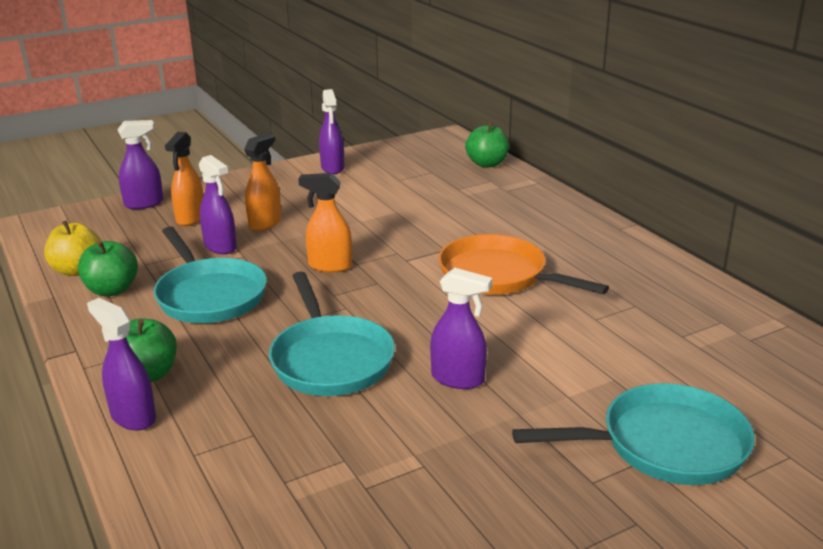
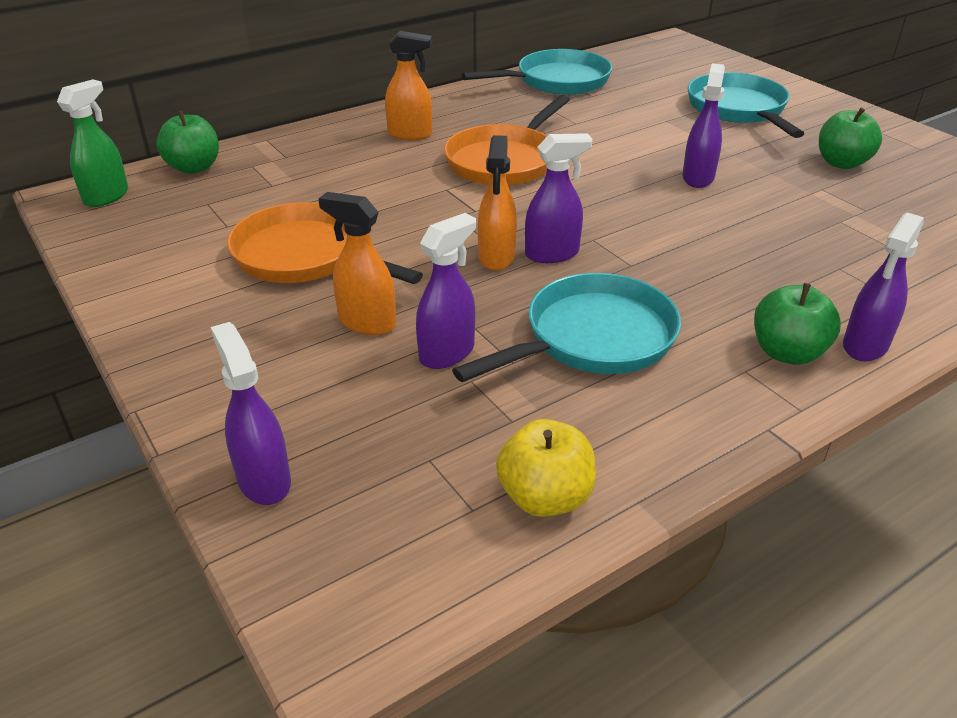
camera: 95 degrees left, 10 degrees up
green apple [78,241,138,297] -> green apple moved to [819,108,882,169]
orange spray bottle [165,132,204,226] -> orange spray bottle moved to [385,31,432,140]
turquoise pan [269,272,395,396] -> turquoise pan moved to [462,49,612,95]
purple spray bottle [319,89,345,174] -> purple spray bottle moved to [525,133,593,263]
none -> green spray bottle [57,79,128,207]
none -> orange pan [227,202,423,284]

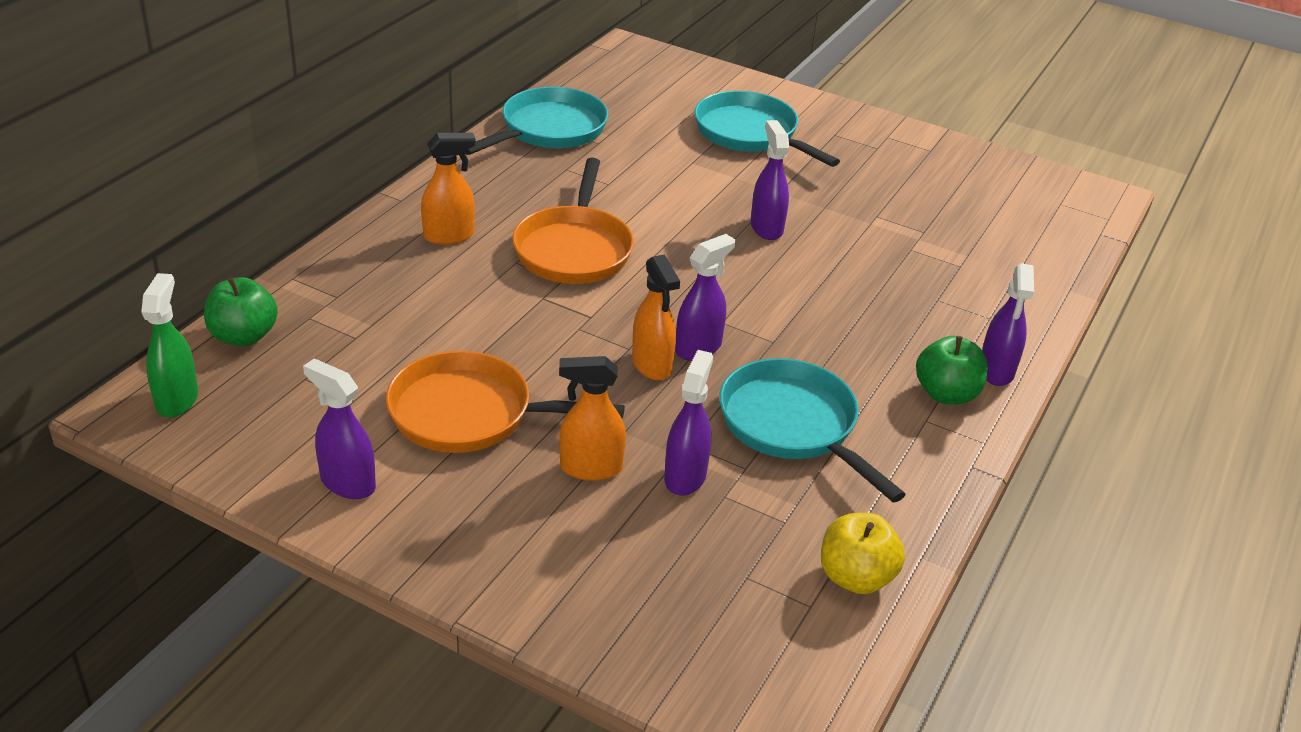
camera: 30 degrees left, 0 degrees up
purple spray bottle [211,322,291,505] -> purple spray bottle moved to [303,359,376,499]
turquoise pan [452,273,681,382] -> turquoise pan turned 60 degrees counterclockwise [719,358,906,502]
green apple [819,108,882,169] -> none

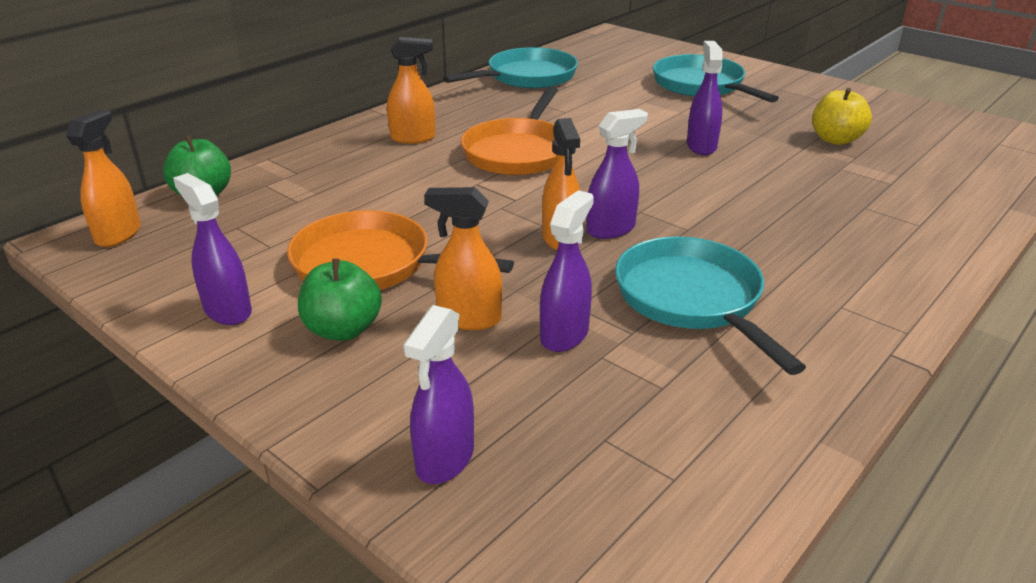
camera: 15 degrees right, 5 degrees down
green spray bottle [141,273,198,418] -> orange spray bottle [66,110,141,247]
yellow apple [821,513,905,594] -> yellow apple moved to [812,88,872,145]
green apple [916,336,988,404] -> green apple moved to [298,259,382,341]
purple spray bottle [982,263,1034,386] -> purple spray bottle moved to [403,305,474,484]

